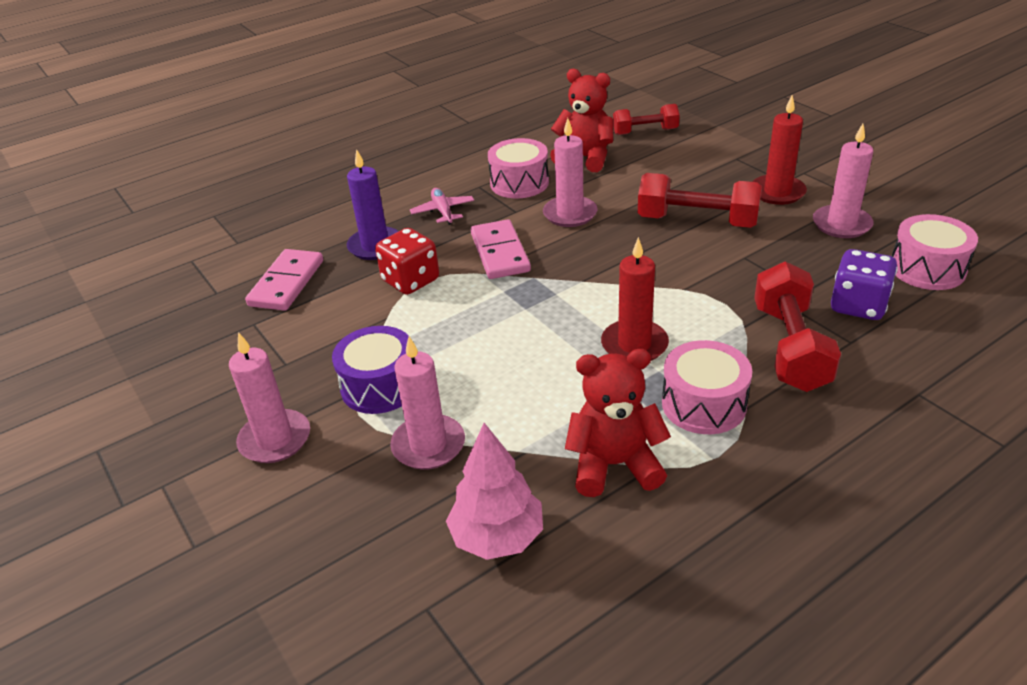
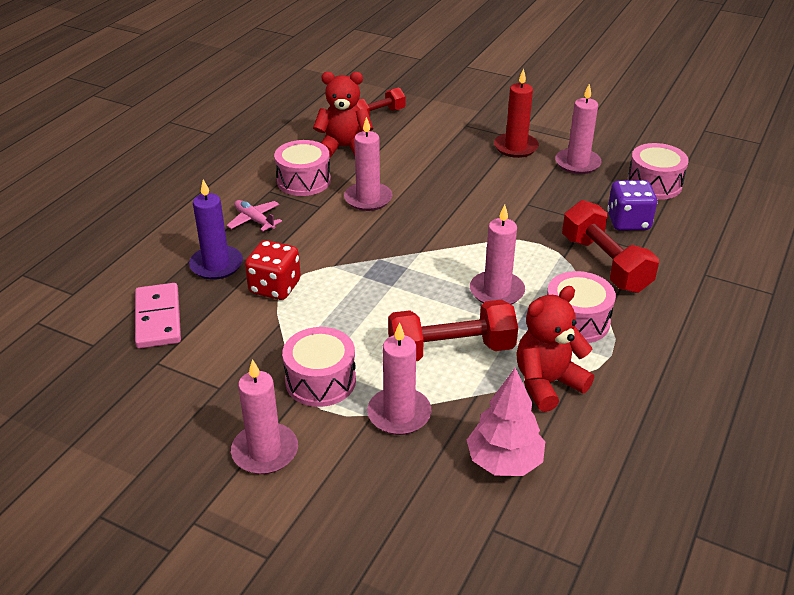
camera: 30 degrees left, 0 degrees up
purple drum [332,326,409,414] -> pink drum [282,327,356,407]
pink domino [471,219,531,279] -> none
red candle [601,237,669,361] -> pink candle [470,205,525,305]
red dumbbell [638,173,762,228] -> red dumbbell moved to [388,300,518,361]

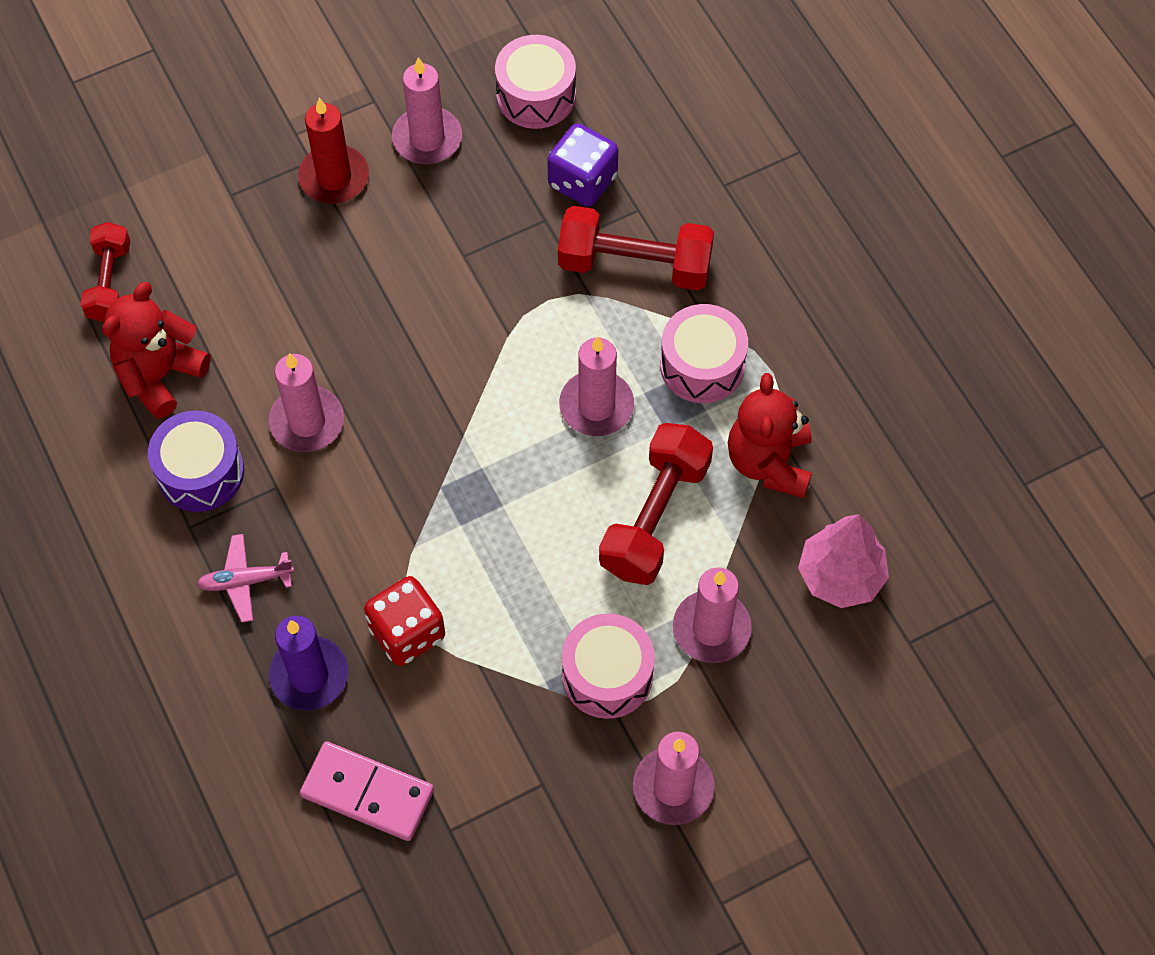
camera: 55 degrees left, 25 degrees up
pink drum [274,140,331,196] -> purple drum [148,410,244,512]

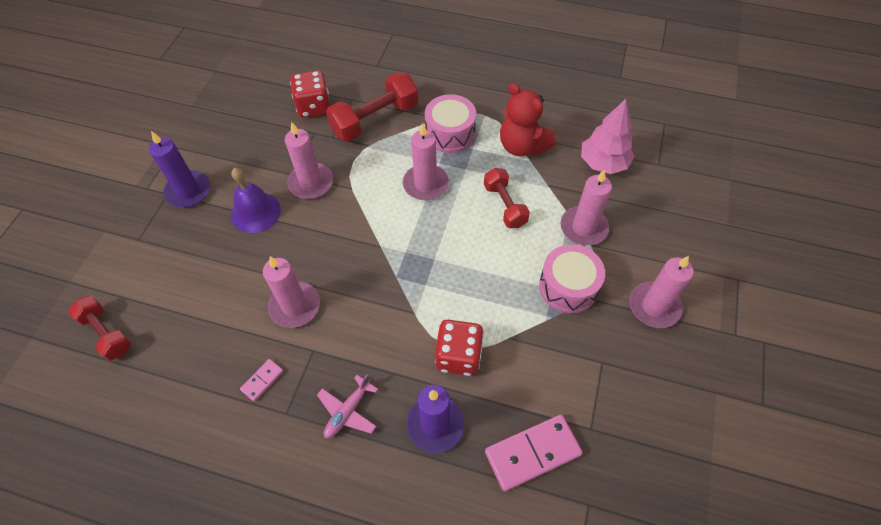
camera: 45 degrees left, 5 degrees down
red teddy bear [102,282,211,419] -> none
purple drum [148,410,244,512] -> pink domino [240,359,283,402]
red candle [298,98,369,204] -> purple candle [149,131,210,208]
pink candle [392,57,462,164] -> pink candle moved to [285,122,333,199]
pink drum [495,35,576,129] -> none
purple dice [547,123,618,207] -> red dice [290,70,331,118]
red dumbbell [599,423,713,585] -> red dumbbell [484,168,530,228], size x0.64
none -> purple bell [231,168,281,233]

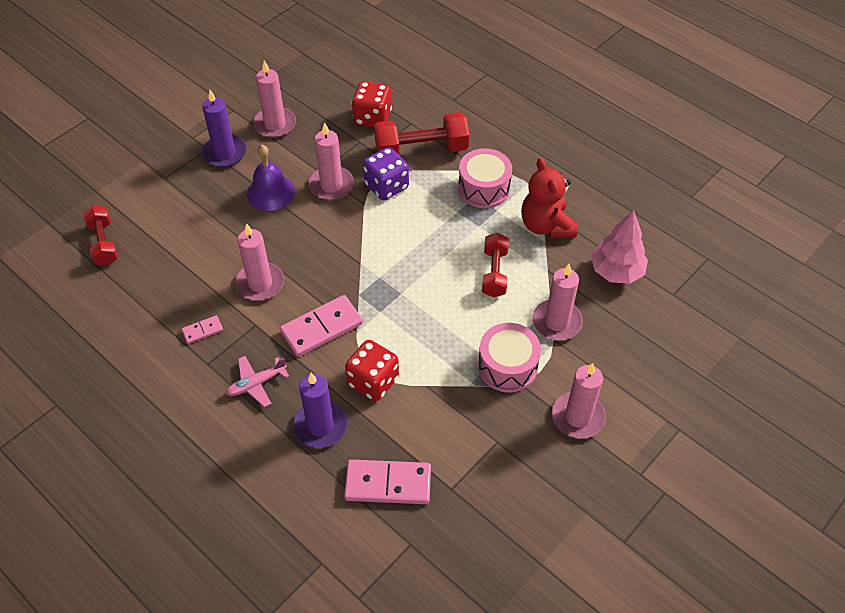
camera: 25 degrees right, 5 degrees down
pink candle [403,123,449,200] -> pink candle moved to [253,61,296,138]
none -> pink domino [280,295,363,357]
none -> purple dice [363,147,409,200]

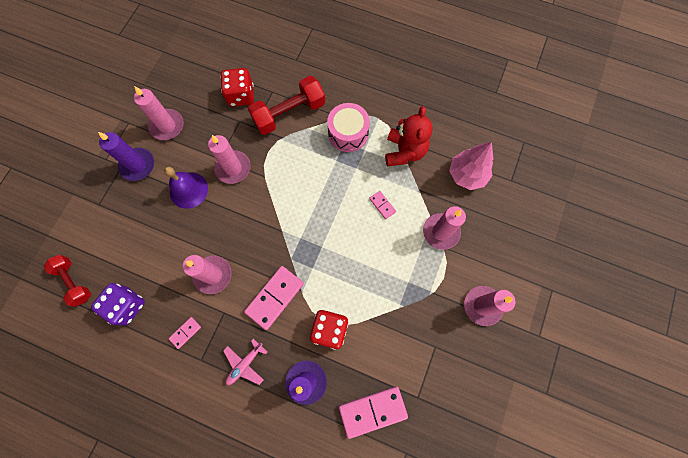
camera: 20 degrees left, 20 degrees up
purple dice [363,147,409,200] -> purple dice moved to [91,283,145,326]
pink drum [478,323,541,393] -> none
red dumbbell [482,233,509,297] -> pink domino [369,191,396,219]
red teddy bear [521,158,577,239] -> red teddy bear turned 135 degrees counterclockwise [385,106,433,166]

